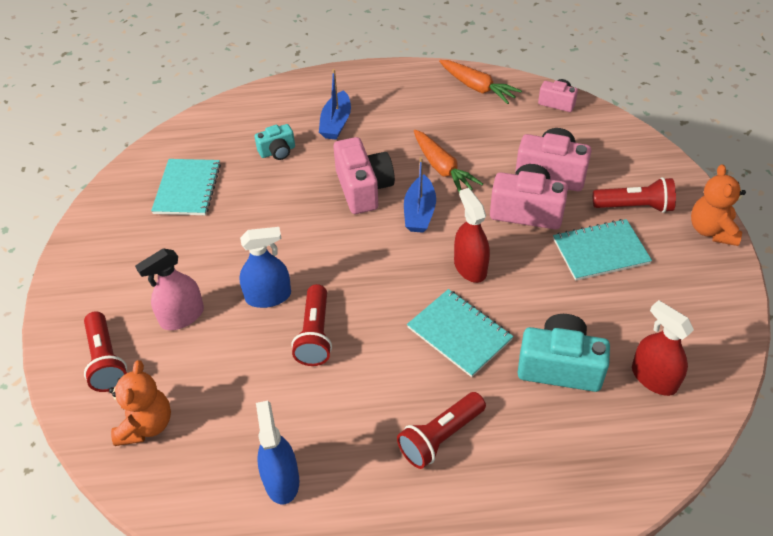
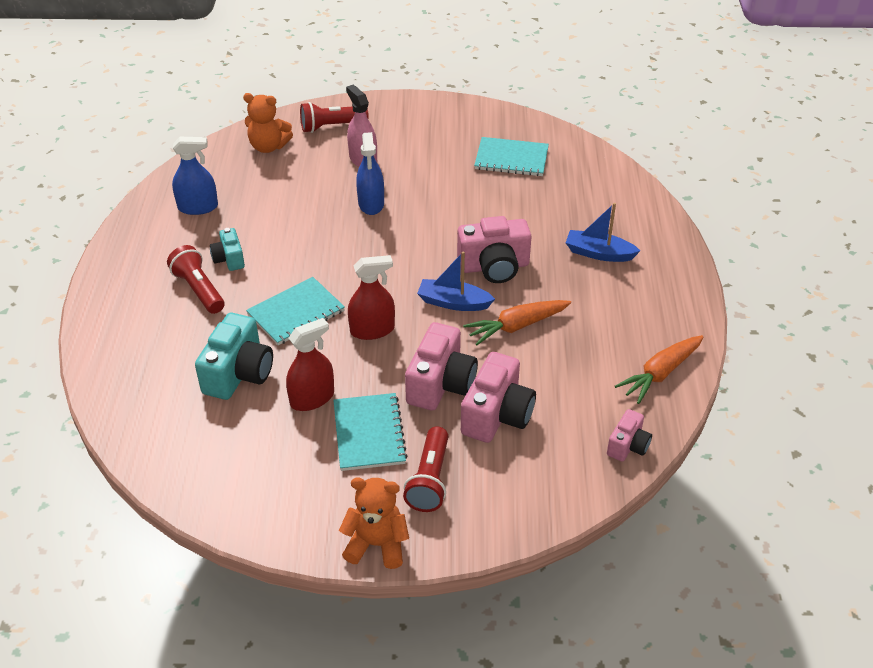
camera: 95 degrees right, 5 degrees down
turquoise camera [255,124,295,160] -> turquoise camera moved to [210,228,245,271]
red flashlight [291,284,332,366] -> none
red spray bottle [632,300,694,396] -> red spray bottle moved to [286,318,334,411]

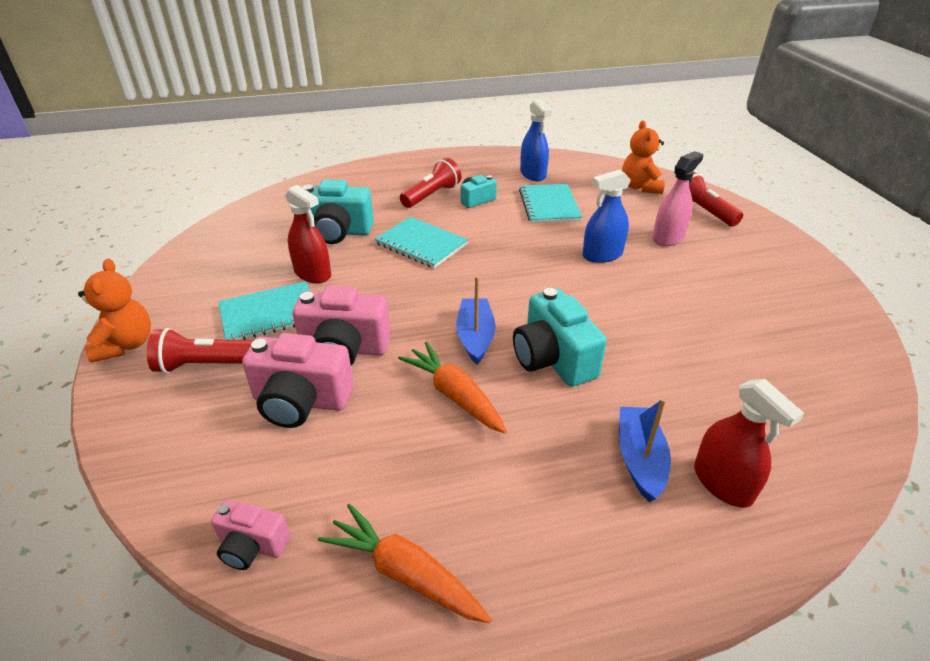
camera: 75 degrees right, 5 degrees down
red spray bottle [348,255,395,340] -> red spray bottle moved to [694,379,804,508]
pink camera [457,216,532,283] -> turquoise camera [513,288,607,387]
turquoise notebook [474,137,549,176] -> turquoise notebook moved to [519,184,583,223]

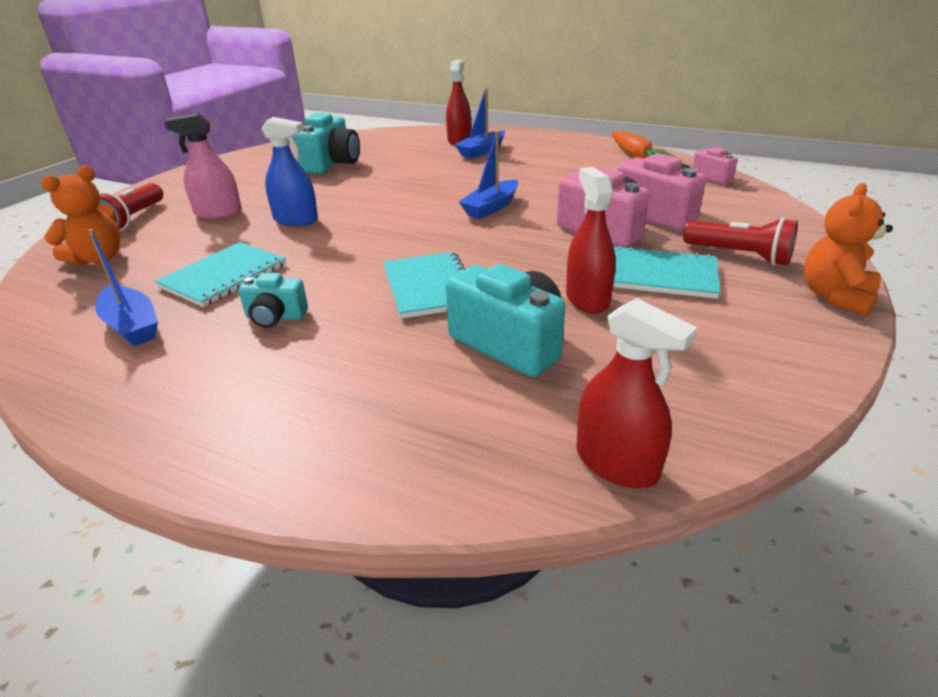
camera: 140 degrees left, 5 degrees down
orange carrot [398,342,507,434] -> none
red flashlight [400,158,462,208] -> none
turquoise camera [513,288,607,387] -> turquoise camera moved to [294,113,360,174]
blue spray bottle [520,99,552,181] -> blue boat [88,229,158,346]
none -> red spray bottle [576,298,697,488]

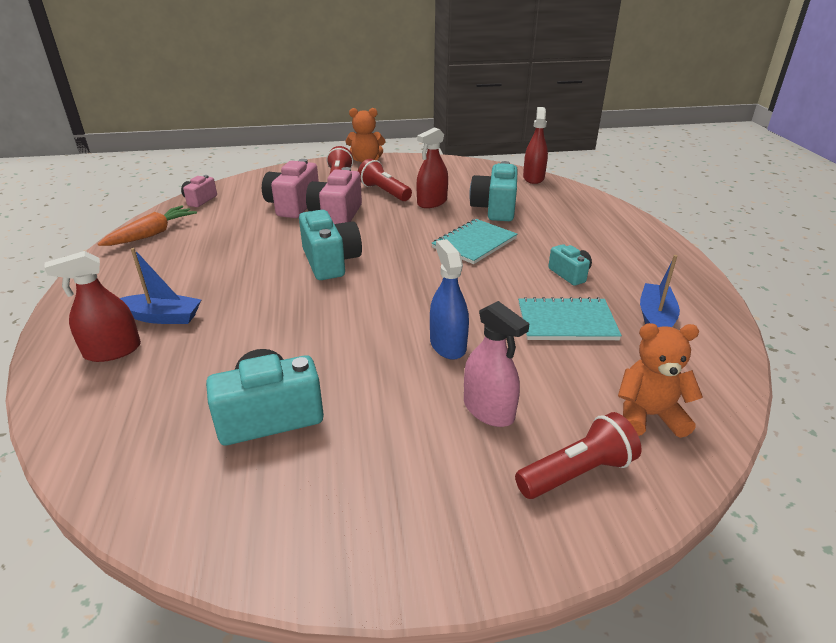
camera: 125 degrees left, 0 degrees up
blue boat [459,131,518,219] -> turquoise camera [299,210,362,280]
turquoise notebook [613,245,720,299] -> red flashlight [358,159,412,201]

